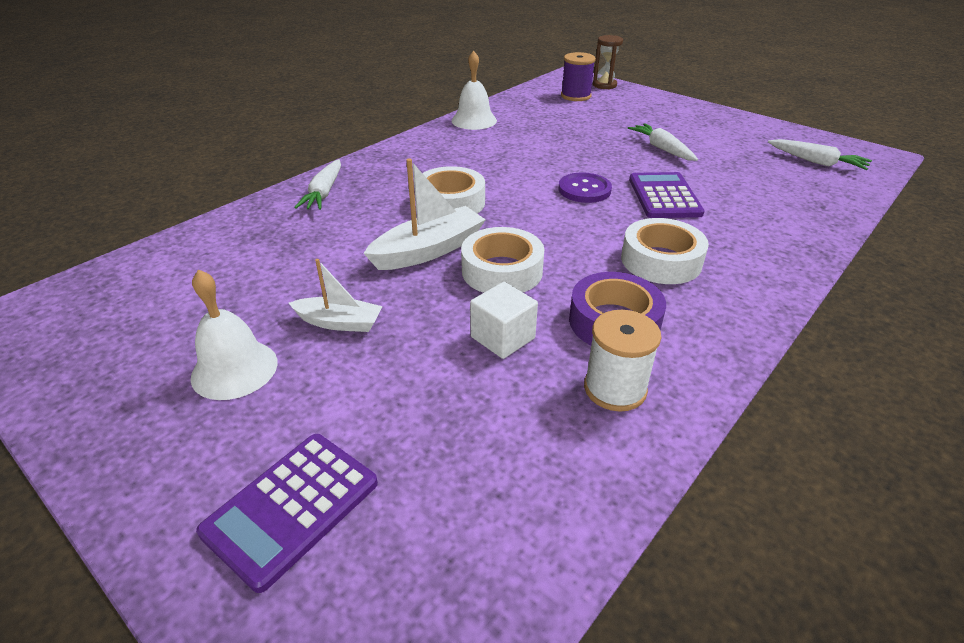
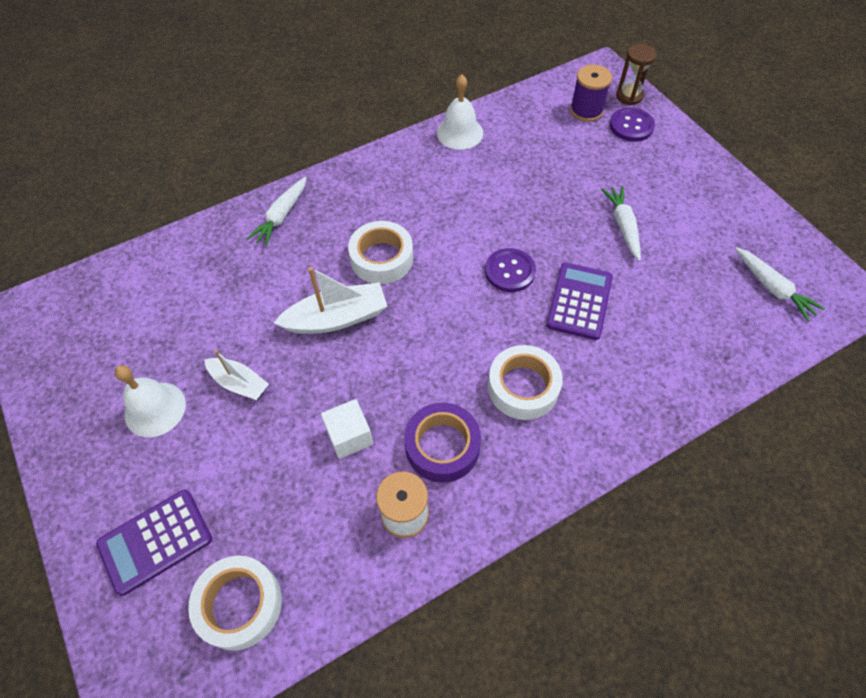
camera: 20 degrees right, 20 degrees up
white tape [461,227,544,293] -> white tape moved to [188,556,282,651]
none -> purple button [610,107,655,142]

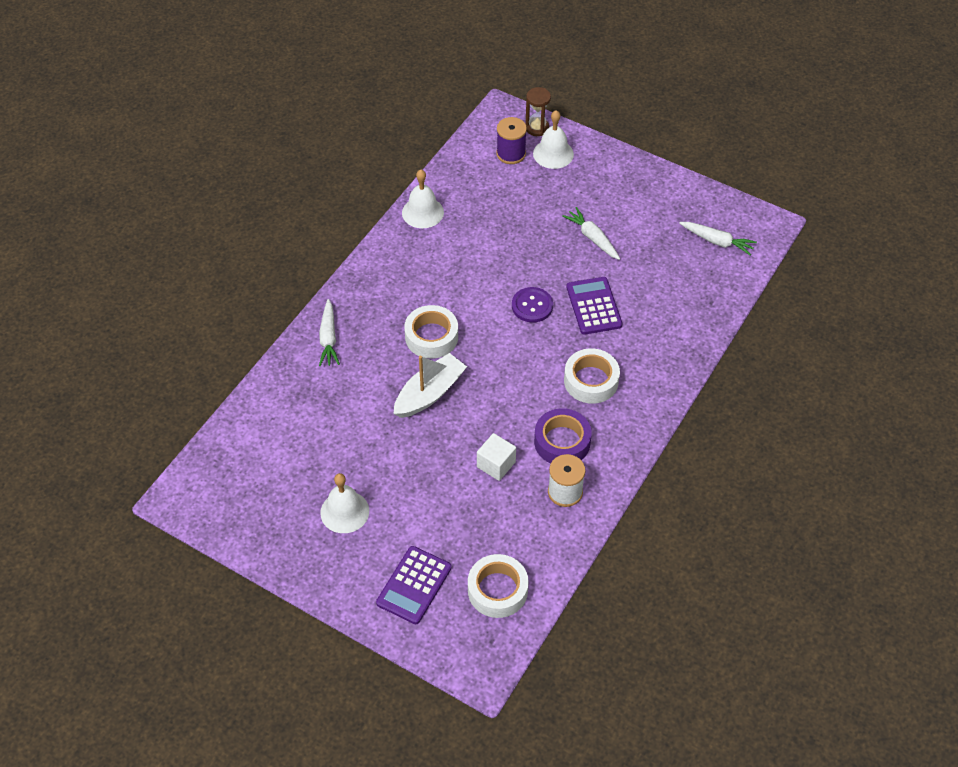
camera: 30 degrees left, 5 degrees down
white boat [204,350,269,400] -> none
purple button [610,107,655,142] -> white bell [533,110,574,169]

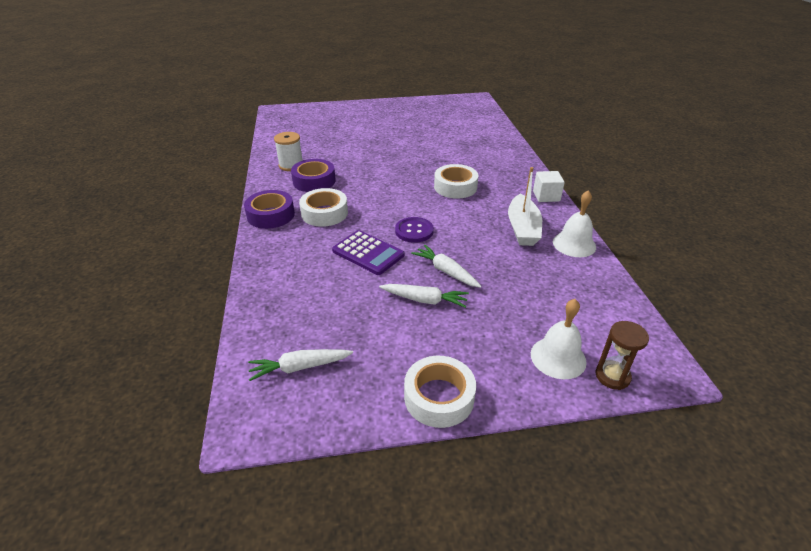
camera: 140 degrees right, 15 degrees down
white carrot [319,299,340,366] -> white carrot moved to [411,245,482,288]
white bell [320,473,369,533] -> none
purple calculator [376,546,452,624] -> none
white boat [394,353,467,418] -> white boat moved to [508,167,542,246]
white tape [468,554,529,618] -> white tape moved to [404,356,476,428]
white cube [477,433,516,481] -> white cube moved to [533,171,565,202]
purple spool [496,117,527,164] -> none
none -> purple tape [244,190,295,229]

